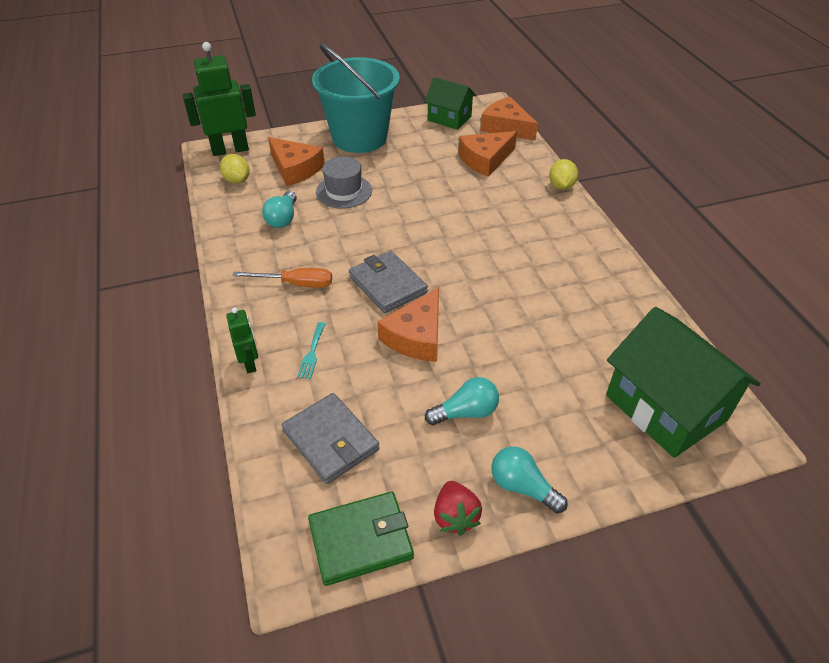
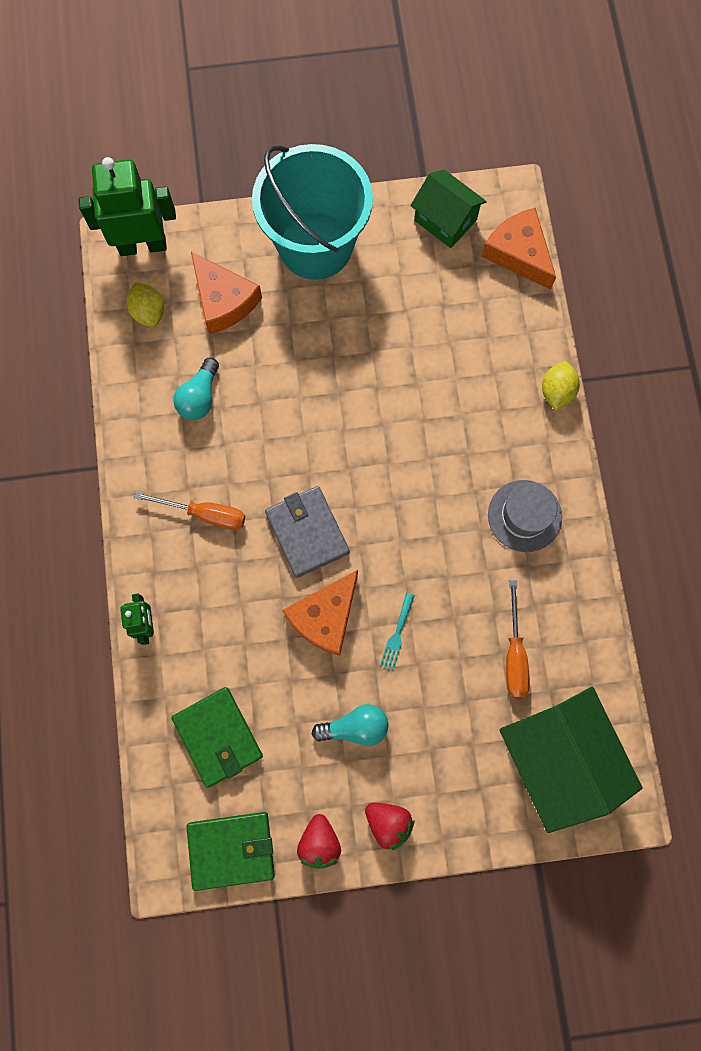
camera: 10 degrees right, 30 degrees up
grey wallet [282,393,380,484] -> green wallet [171,687,263,788]
turquoise fork [297,322,325,379] -> turquoise fork moved to [380,593,415,670]
grey hat [316,157,372,209] -> grey hat moved to [488,480,562,552]
orange cheese [459,131,517,177] -> none
turquoise light bulb [491,446,568,513] -> red strawberry [365,803,414,850]
none -> orange screwdriver [506,580,530,697]

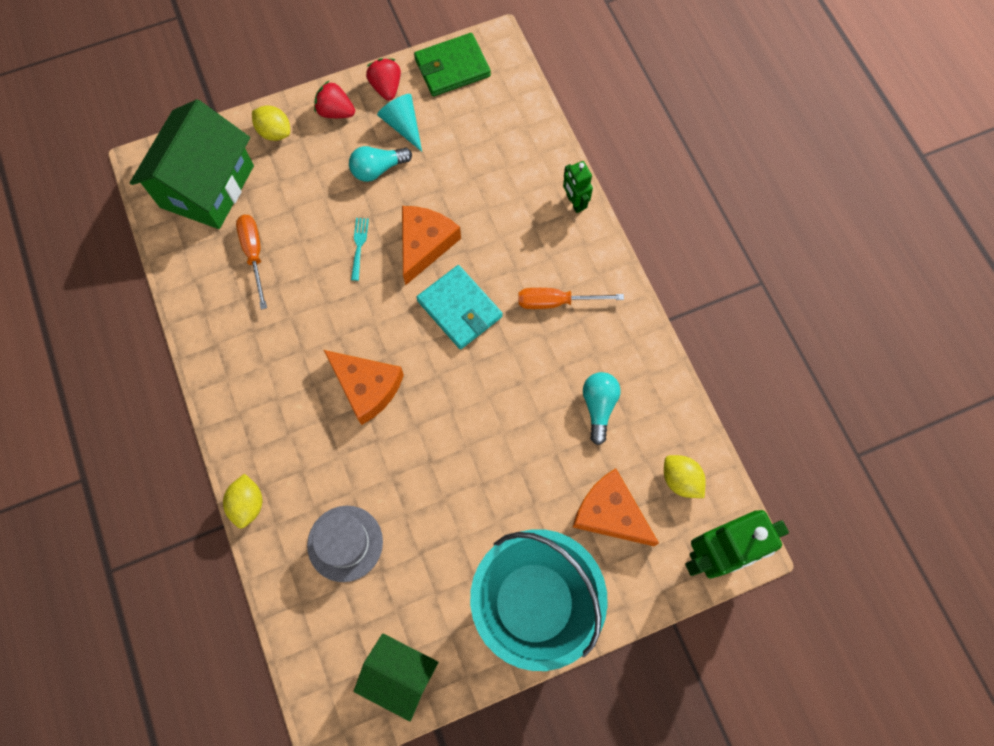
camera: 165 degrees right, 5 degrees down
green wallet [171,687,263,788] -> none
grey wallet [265,486,350,578] -> turquoise wallet [416,265,502,349]
orange cheese [481,208,556,290] -> orange cheese moved to [324,350,404,425]
grey hat [488,480,562,552] -> grey hat moved to [307,506,383,582]
green house [500,687,643,833] -> green house turned 60 degrees clockwise [130,99,254,229]
none -> yellow lemon [252,105,290,141]
none -> turquoise cone [377,94,422,152]

